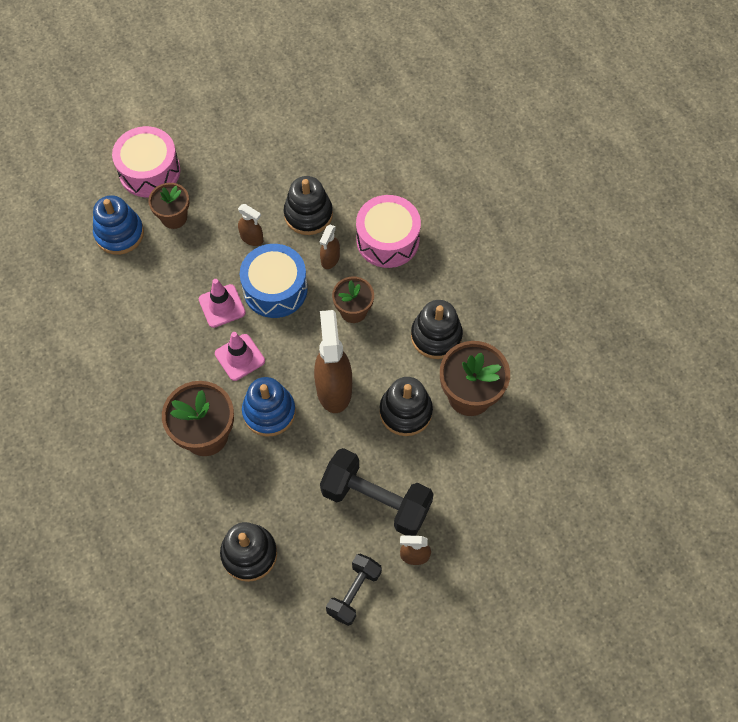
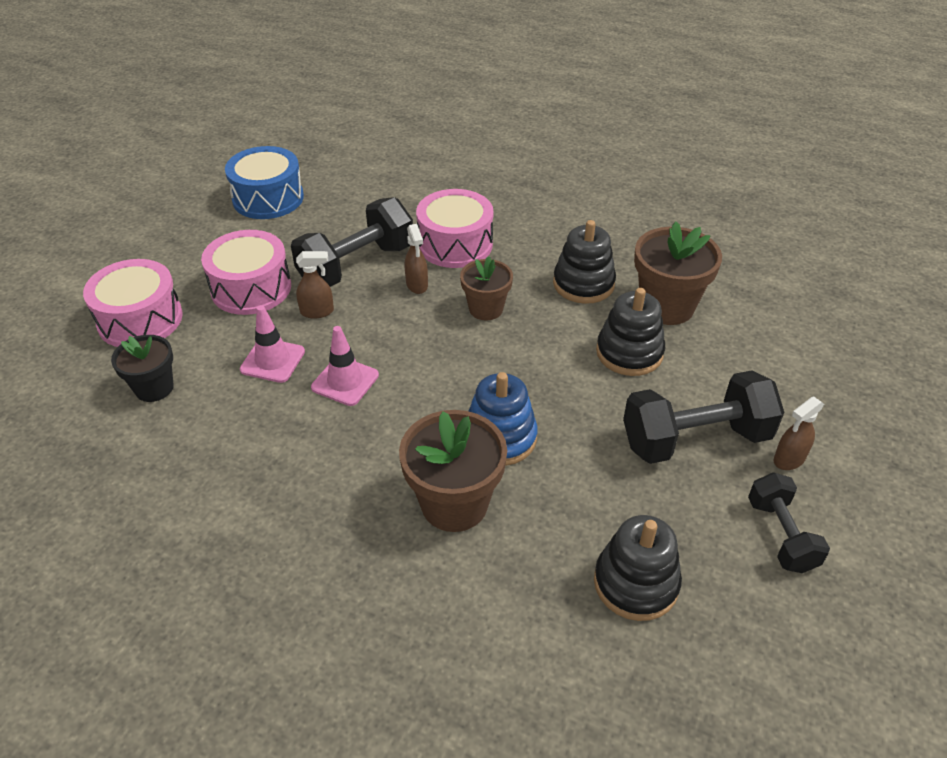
camera: 40 degrees left, 20 degrees down
blue stacking toy [93,195,144,255] -> black flower pot [111,335,174,402]
brown flower pot [148,183,190,229] -> none
pink traffic cone [215,332,265,381] -> pink traffic cone moved to [240,305,305,383]
blue drum [240,244,308,318] -> blue drum moved to [225,146,304,219]
black stacking toy [284,176,333,235] -> black dumbbell [291,197,413,287]
brown spray bottle [314,310,352,413] -> none
none -> pink drum [201,230,291,315]

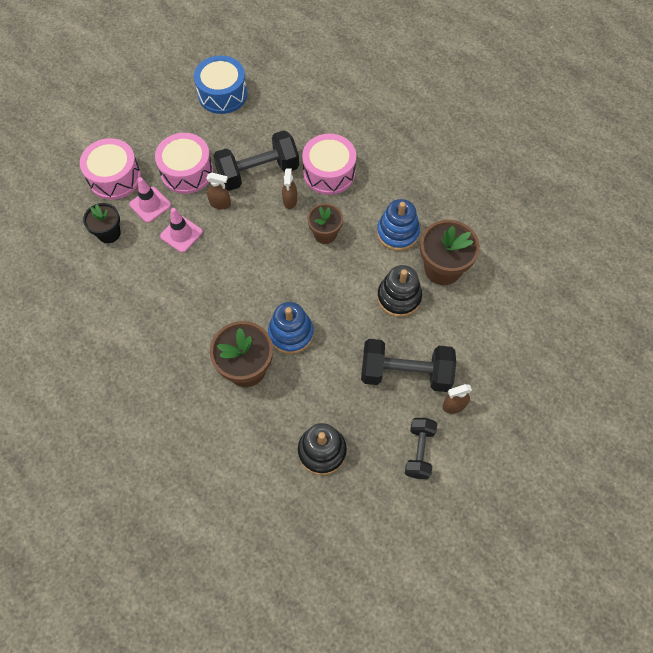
camera: 20 degrees right, 20 degrees up
pink traffic cone [311,326,379,406] -> pink traffic cone moved to [129,177,171,223]
black stacking toy [553,220,616,304] -> blue stacking toy [377,199,420,251]

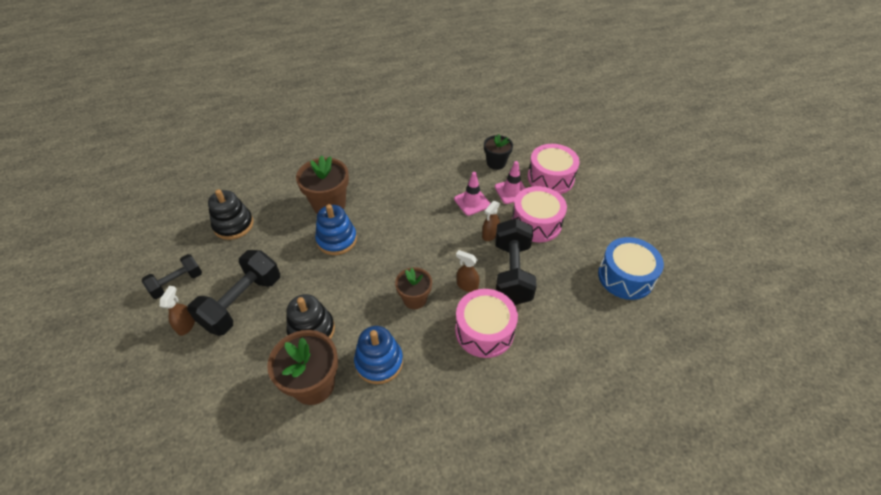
camera: 115 degrees right, 15 degrees down
black dumbbell [405,418,437,479] -> black dumbbell turned 75 degrees counterclockwise [142,254,202,299]

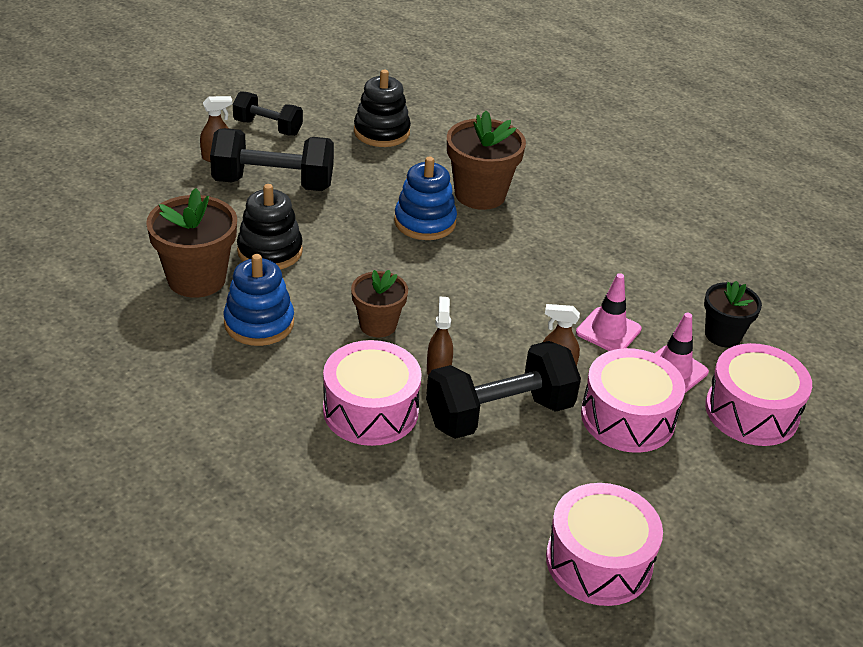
camera: 60 degrees right, 10 degrees down
blue drum [598,237,664,300] -> pink drum [546,483,663,606]

